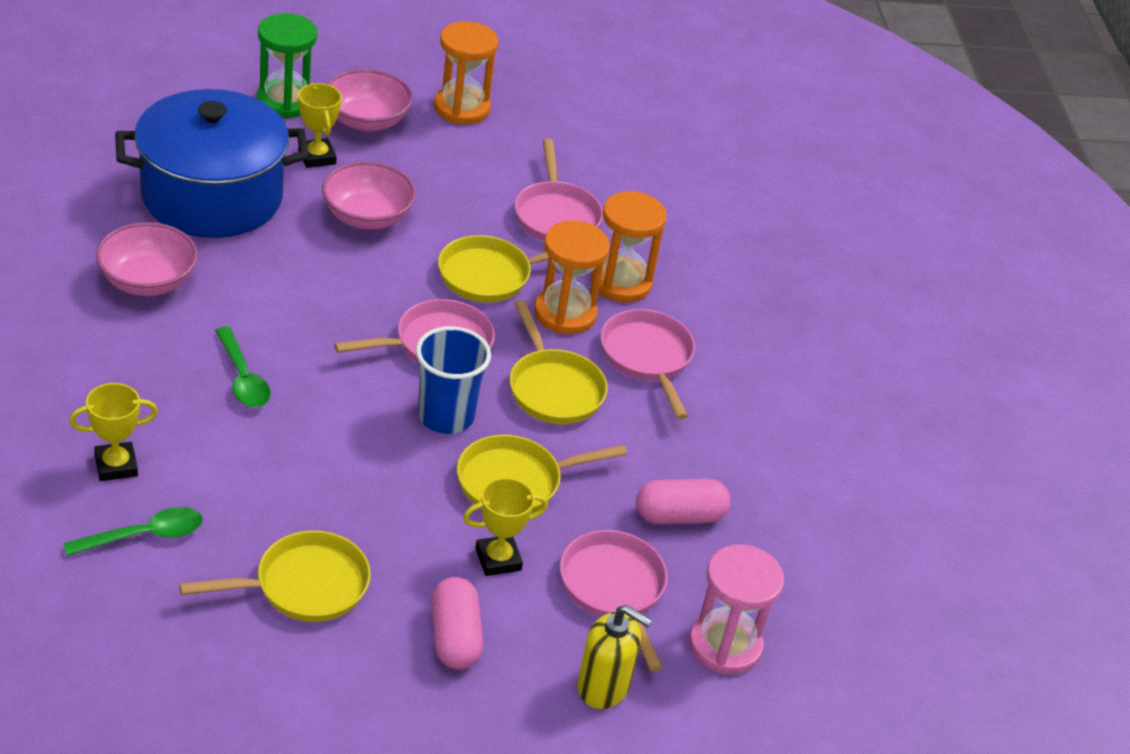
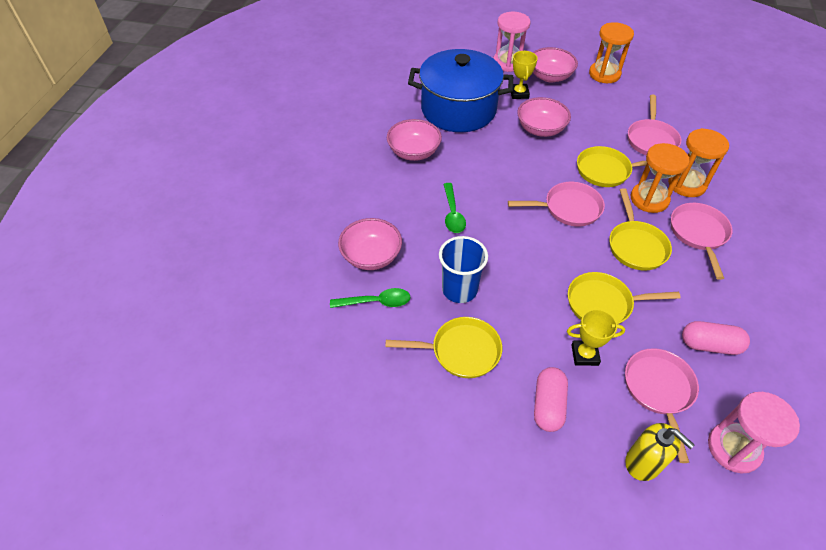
camera: 25 degrees right, 10 degrees up
yellow trophy [69,383,158,481] -> pink bowl [338,218,402,270]
green hourglass [256,13,317,119] -> pink hourglass [493,12,530,72]
blue cup [416,326,491,434] -> blue cup moved to [439,236,488,303]

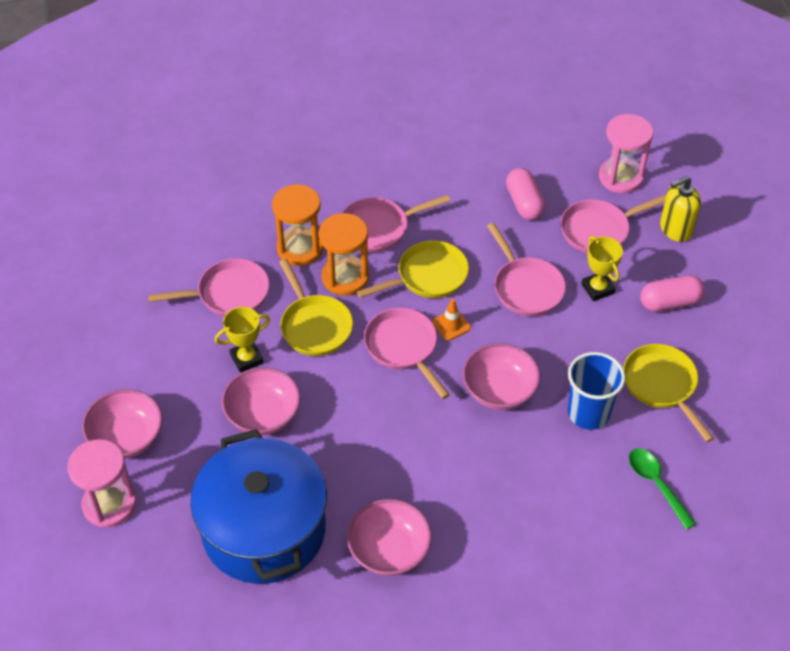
camera: 115 degrees left, 0 degrees up
pink bowl [338,218,402,270] -> pink bowl moved to [462,343,540,410]
green spoon [443,183,466,233] -> none
yellow trophy [511,51,538,99] -> yellow trophy moved to [215,307,270,373]
yellow pan [568,272,681,324] -> pink pan [487,223,566,316]
orange hourglass [589,22,634,83] -> none
yellow soap dispenser [625,423,695,481] -> yellow soap dispenser turned 135 degrees counterclockwise [660,176,701,242]
none -> orange traffic cone [432,299,471,341]

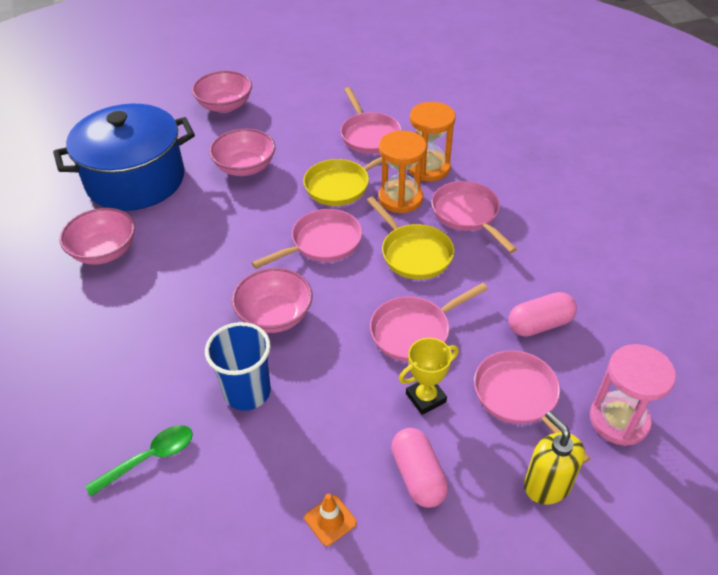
camera: 85 degrees right, 5 degrees down
pink hourglass [67,439,136,528] -> none
yellow trophy [215,307,270,373] -> none
orange traffic cone [432,299,471,341] -> orange traffic cone moved to [304,493,357,546]
yellow pan [623,344,714,442] -> none

